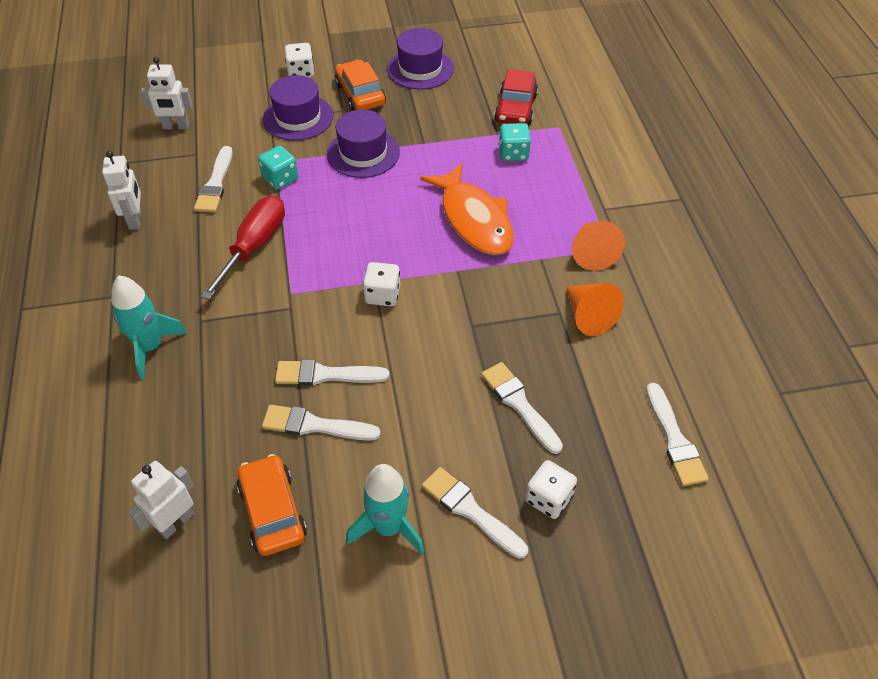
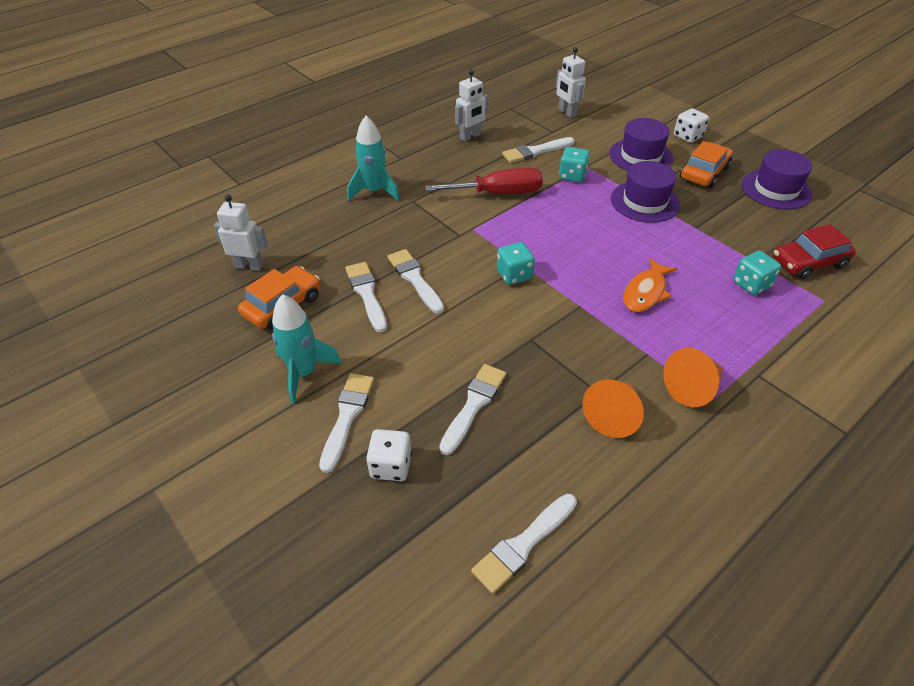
camera: 60 degrees right, 5 degrees down
white dice [363,262,400,306] -> turquoise dice [497,242,535,285]
orange fish [420,163,514,255] -> orange fish [623,258,678,312], size x0.62

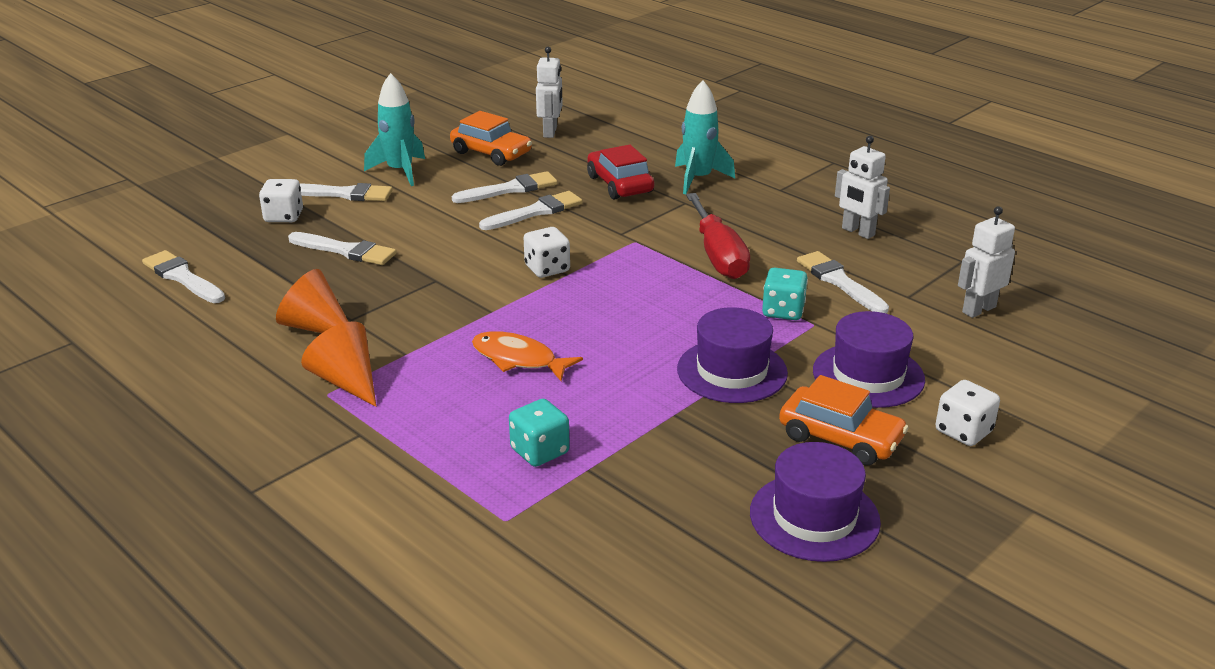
camera: 85 degrees right, 15 degrees down
turquoise dice [497,242,535,285] -> white dice [524,227,570,278]
red car [773,224,856,280] -> red car moved to [587,145,654,200]

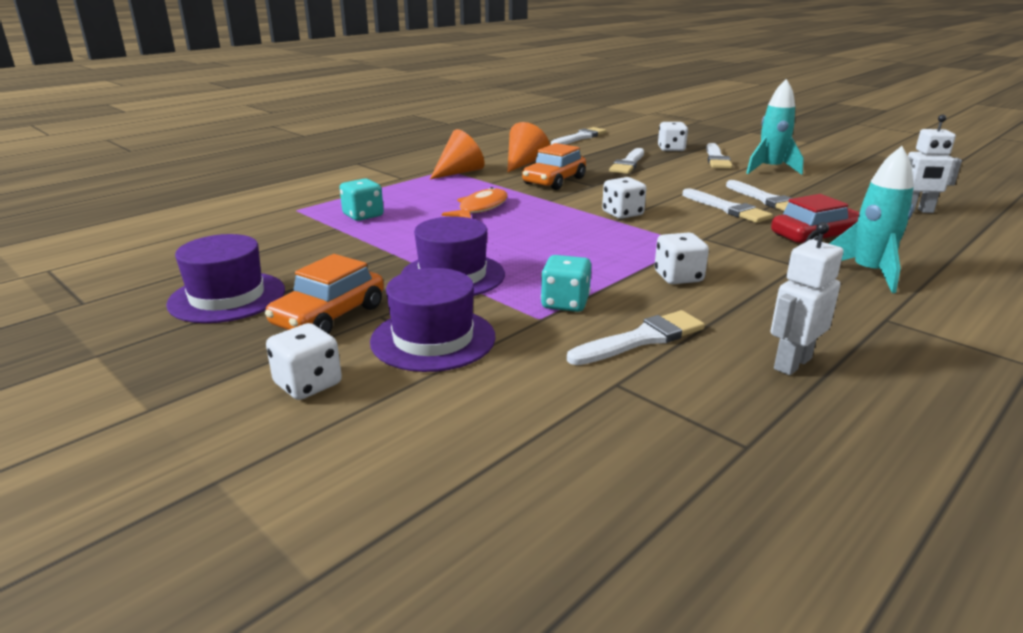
camera: 90 degrees right, 5 degrees down
orange car [450,111,532,166] -> orange car moved to [522,143,586,190]
red screwdriver [686,193,750,279] -> white dice [654,232,709,284]
white robot [958,206,1015,318] -> none

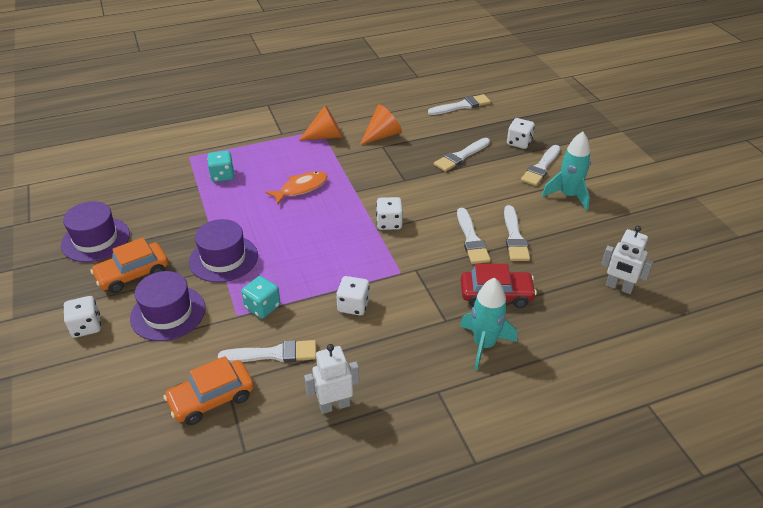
camera: 25 degrees right, 15 degrees up
orange car [522,143,586,190] -> orange car moved to [163,356,254,425]

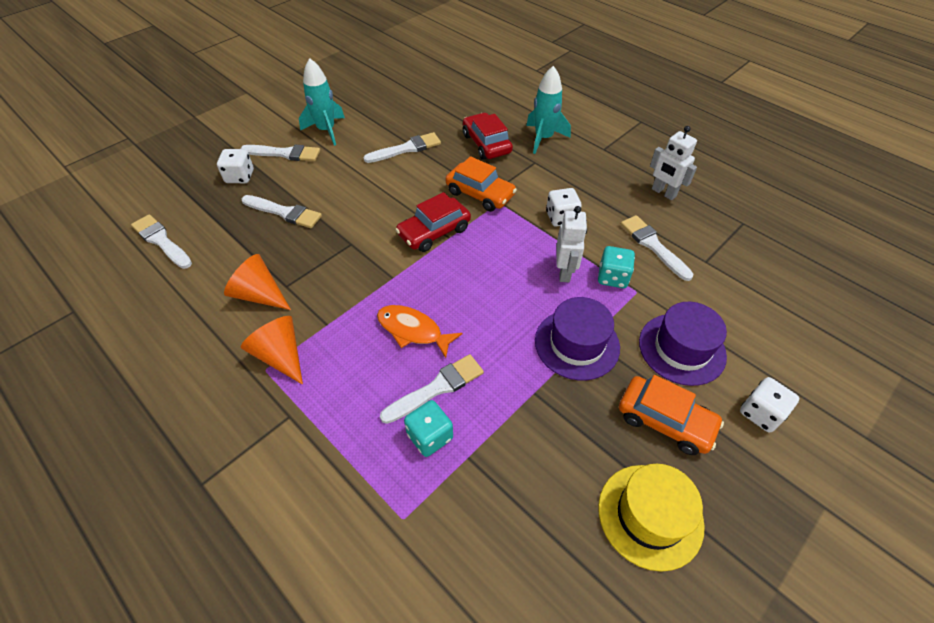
camera: 115 degrees left, 10 degrees up
purple hat [61,201,130,262] -> yellow hat [598,464,705,572]
orange car [163,356,254,425] -> orange car moved to [446,156,517,212]
white dice [376,197,403,230] -> red car [395,192,471,252]
white brush [457,208,491,264] -> white brush moved to [380,354,484,424]
white robot [601,226,653,294] -> white robot moved to [556,206,587,282]

